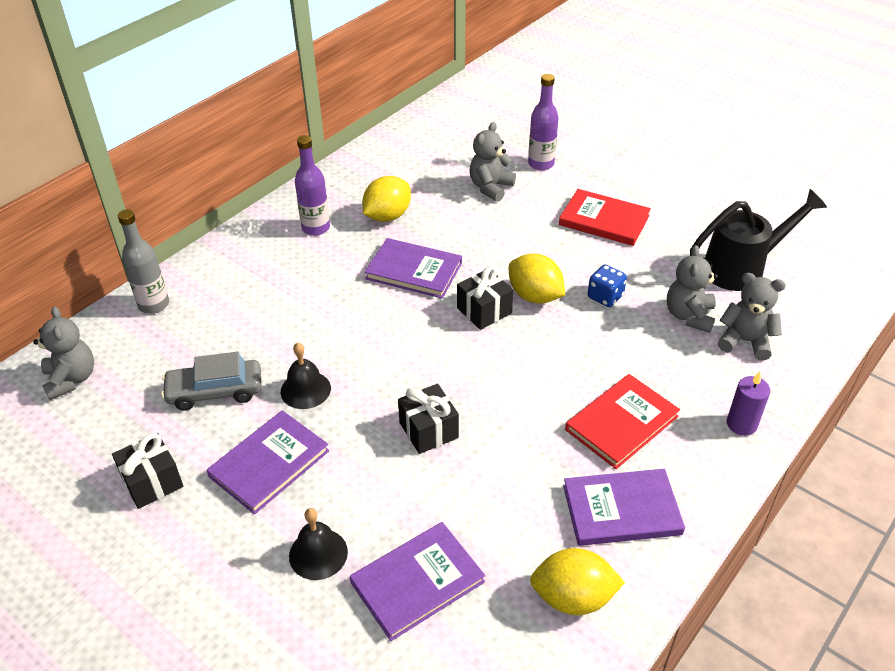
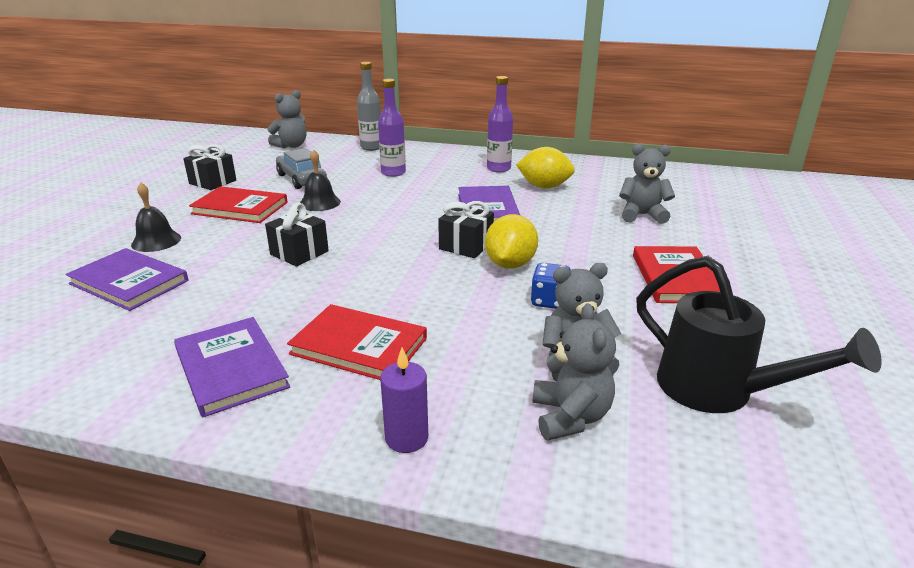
camera: 65 degrees right, 15 degrees down
purple book [207,410,329,515] -> red book [189,186,288,223]
purple bottle [528,74,559,170] -> purple bottle moved to [378,79,406,177]
yellow lemon [530,548,625,615] -> none

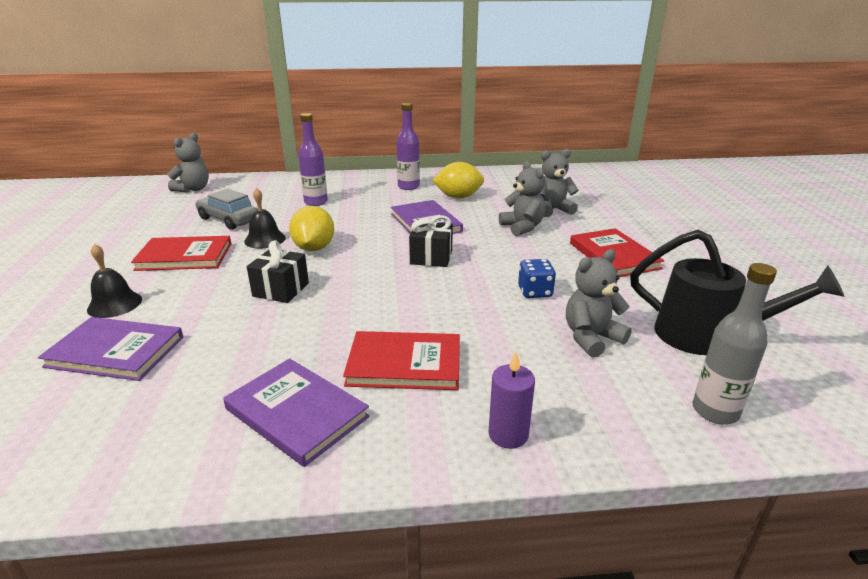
camera: 20 degrees left, 0 degrees up
black gift [183,145,236,190] -> none
grey bottle [357,62,381,151] -> grey bottle moved to [693,263,777,424]
yellow lemon [485,214,538,269] -> yellow lemon moved to [289,206,334,251]
grey teddy bear [532,304,616,441] -> grey teddy bear moved to [499,161,545,236]

